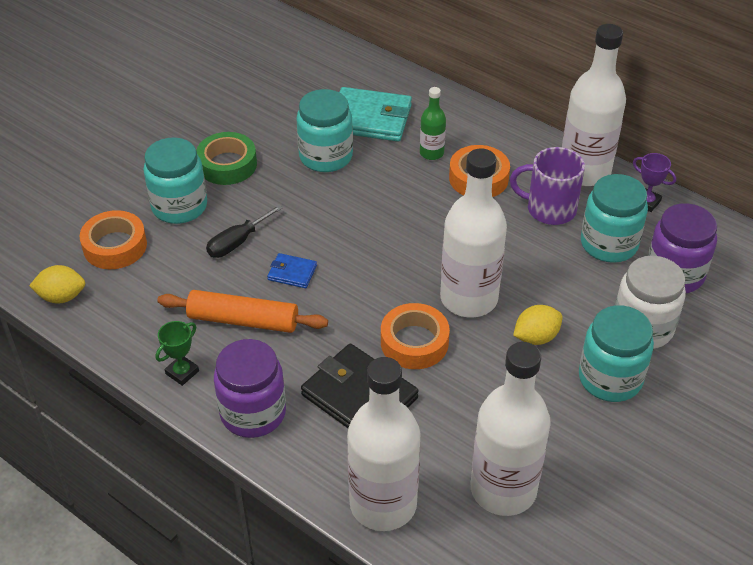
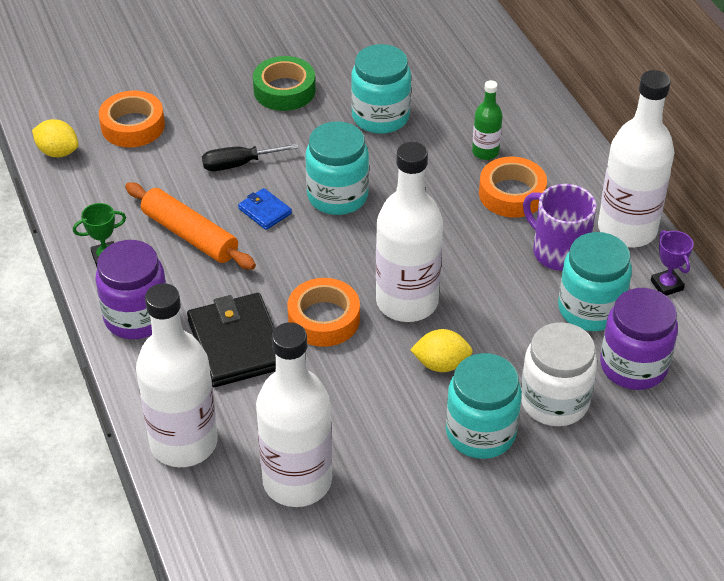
camera: 30 degrees right, 0 degrees up
turquoise jar [143,137,207,224] -> turquoise jar moved to [306,121,369,215]
turquoise wallet [339,87,412,141] -> none

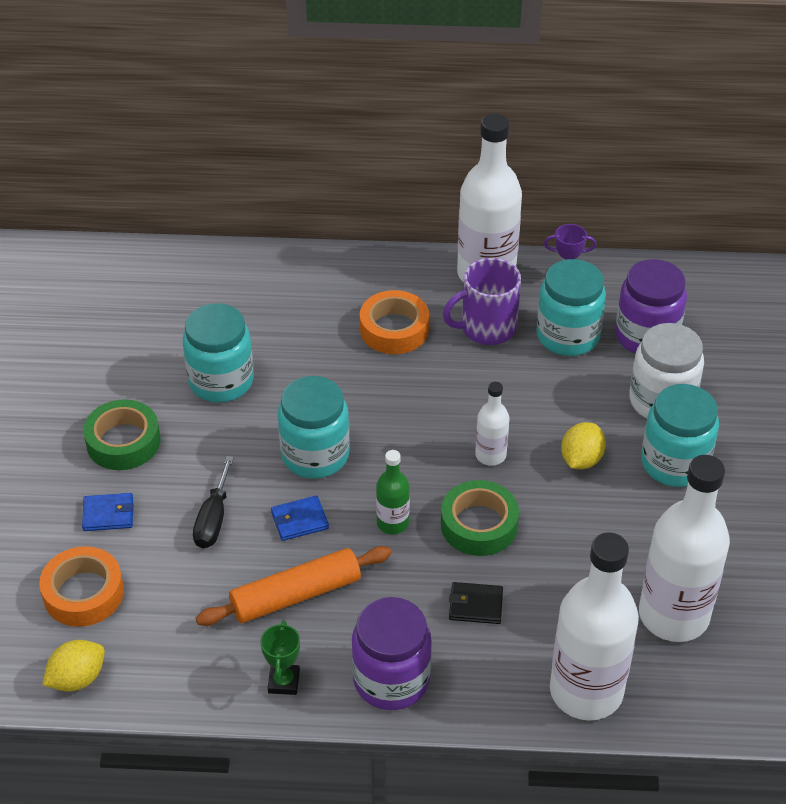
camera: 65 degrees left, 0 degrees up
black wallet [187,293,276,387] -> black wallet [449,582,503,624], size x0.49
orange tape [287,278,360,347] -> green tape [441,480,519,556]
white bottle [376,142,443,322] -> white bottle [475,382,509,466], size x0.48
green bottle [472,80,503,160] -> green bottle moved to [376,450,410,534]
none -> blue wallet [82,493,134,531]

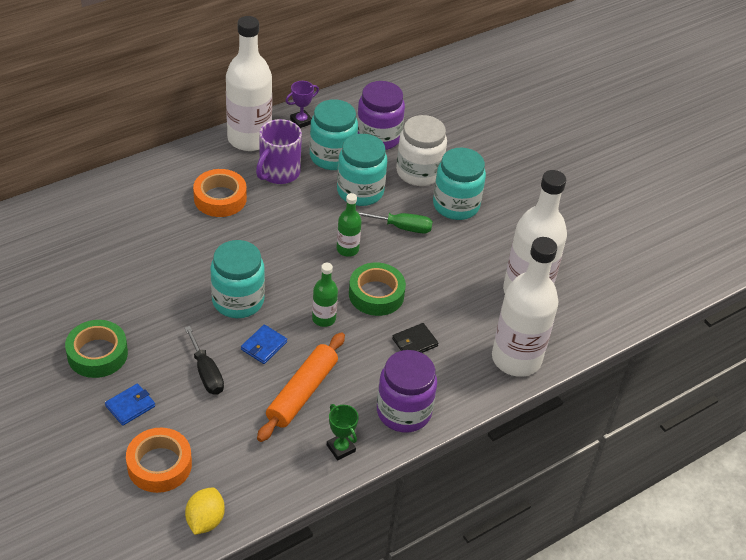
camera: 40 degrees left, 0 degrees up
turquoise jar [183,303,254,403] -> turquoise jar moved to [337,134,387,206]
white bottle [475,382,509,466] -> green bottle [337,193,362,257]
yellow lemon [561,422,606,469] -> green screwdriver [357,211,433,233]

